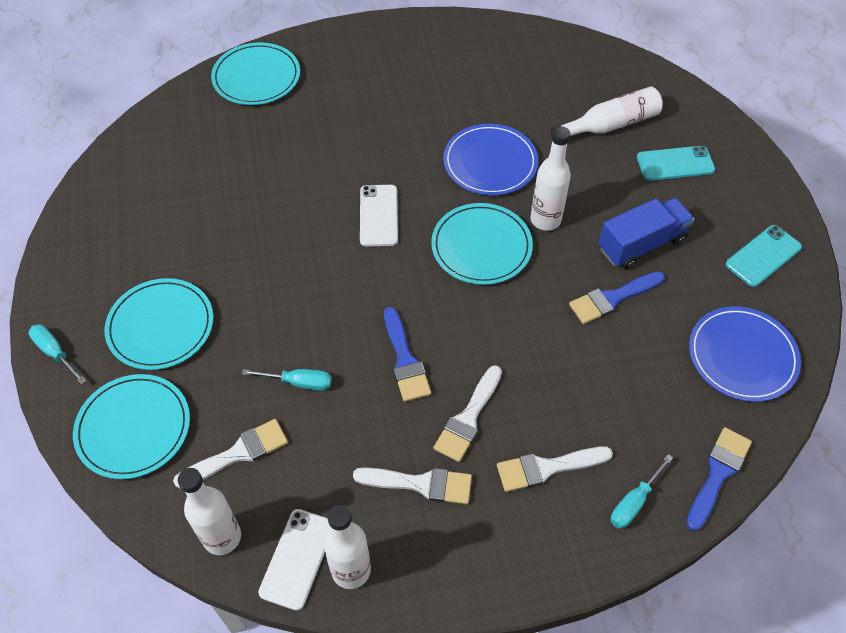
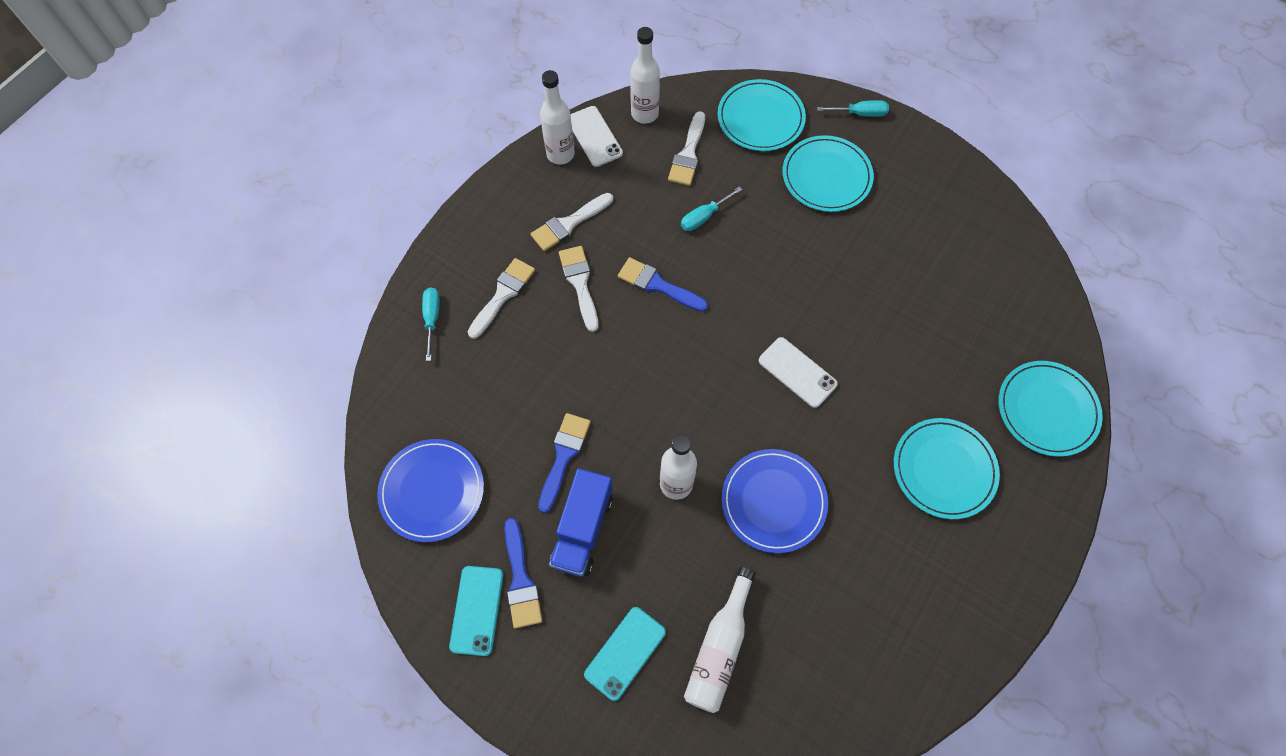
camera: 135 degrees right, 10 degrees up
turquoise plate [431,203,533,285] -> turquoise plate moved to [894,418,1000,519]
blue brush [686,427,752,531] -> blue brush moved to [504,518,542,628]

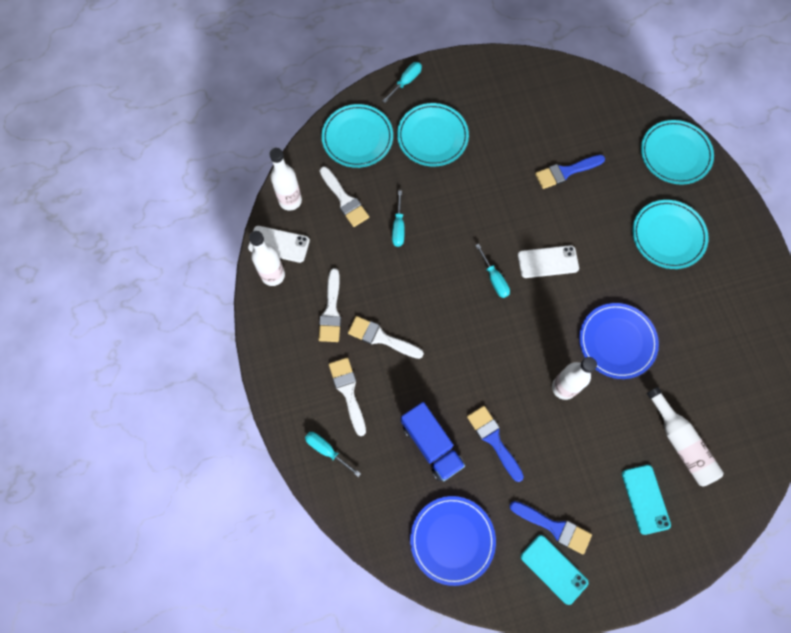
camera: 50 degrees left, 5 degrees up
blue truck [549,468,613,577] -> blue truck moved to [401,402,465,482]
blue brush [618,257,708,312] -> blue brush moved to [535,155,605,189]
none -> turquoise screwdriver [475,244,510,298]

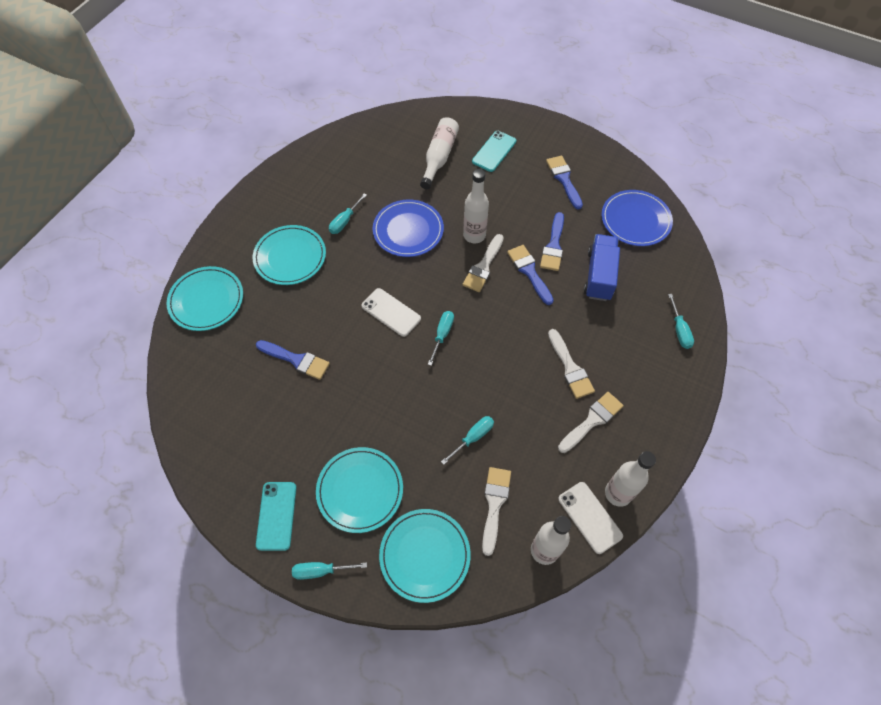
camera: 135 degrees left, 10 degrees down
white brush [329,358,366,436] -> white brush moved to [463,234,504,292]
turquoise phone [521,535,589,605] -> turquoise phone moved to [256,482,297,551]
none -> turquoise screwdriver [329,193,367,234]
none -> blue brush [507,245,554,305]

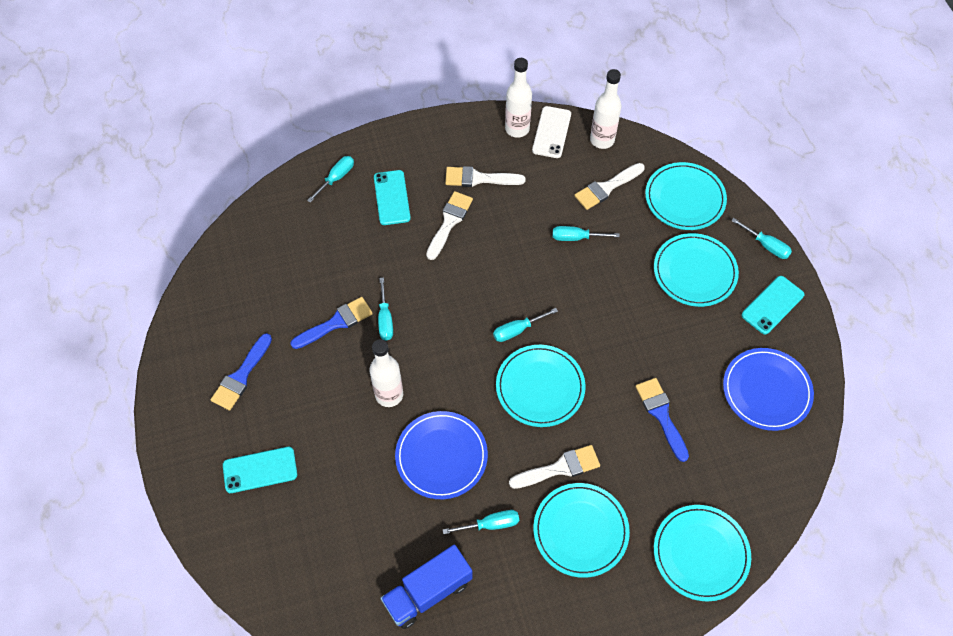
camera: 135 degrees left, 0 degrees up
white phone [361,288,421,337] -> turquoise plate [496,345,586,427]
white bottle [420,117,459,189] -> none
white brush [463,234,504,292] -> white brush moved to [509,445,600,489]
blue brush [507,245,554,305] -> turquoise screwdriver [378,277,393,340]
blue truck [584,234,620,301] -> blue truck moved to [381,545,473,629]
blue plate [601,190,673,246] -> blue plate moved to [723,348,814,431]
none -> turquoise phone [374,170,411,225]

